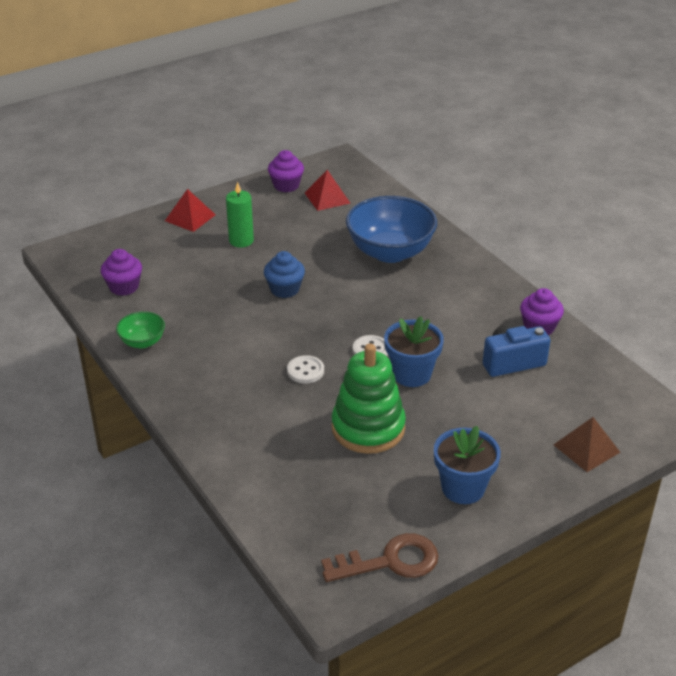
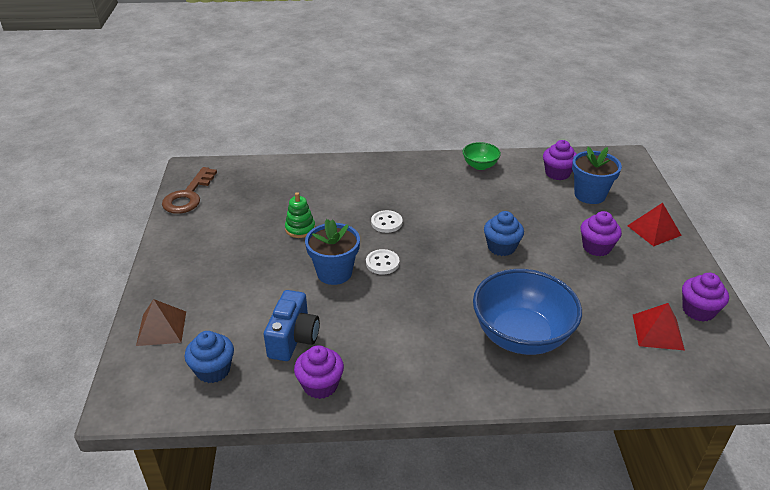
camera: 120 degrees right, 0 degrees up
green candle [226,182,254,248] -> purple cupcake [581,211,622,256]
green stacking toy [332,343,406,454] -> green stacking toy [285,192,315,238], size x0.51
blue flower pot [434,426,501,504] -> blue flower pot moved to [572,147,622,204]
none -> blue cupcake [184,331,234,383]

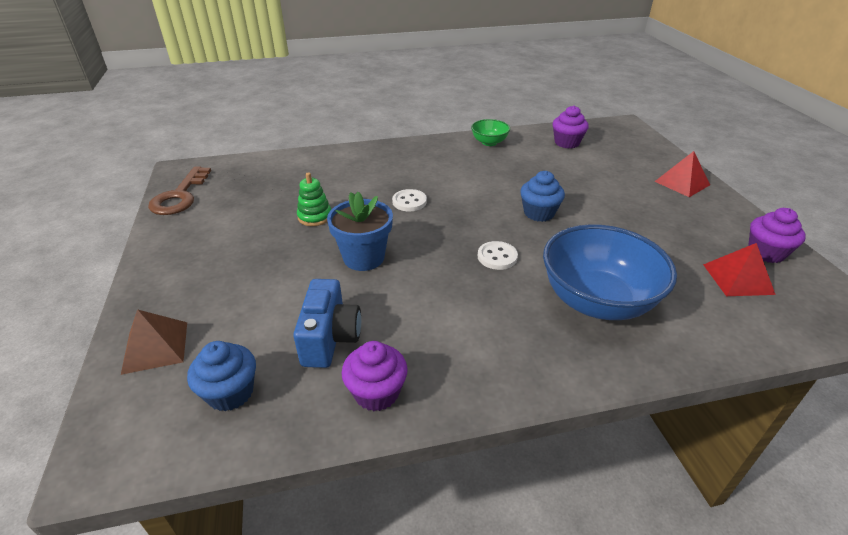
camera: 10 degrees left, 0 degrees up
white button [366,249,399,275] -> white button moved to [478,241,518,270]
blue flower pot [572,147,622,204] -> none
purple cupcake [581,211,622,256] -> none

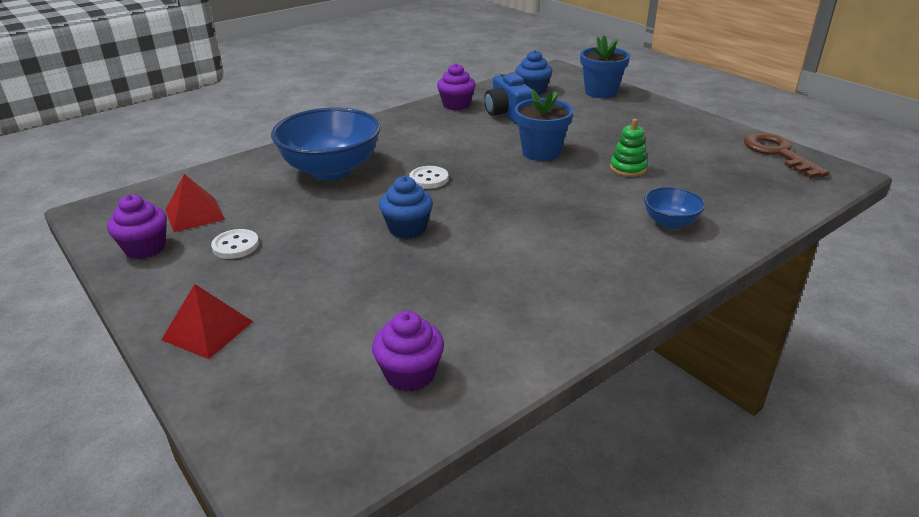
camera: 155 degrees right, 5 degrees down
brown pyramid [121,309,187,375] -> blue flower pot [580,35,630,98]
white button [392,189,427,211] -> white button moved to [211,229,259,259]
green bowl [471,119,510,146] -> none
none -> blue bowl [644,187,705,229]

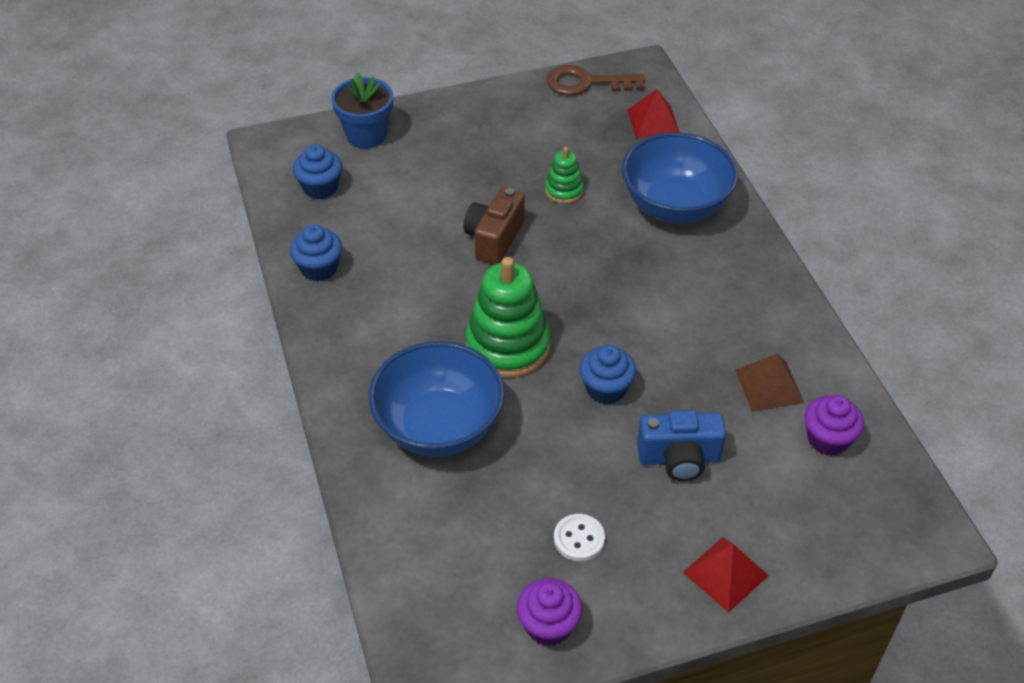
camera: 70 degrees left, 15 degrees up
red pyramid [166,174,225,232] -> red pyramid moved to [627,89,680,139]
white button [409,166,448,189] -> green stacking toy [465,257,551,378]
purple cupcake [437,63,476,110] -> blue cupcake [290,225,342,281]
blue camera [484,72,532,124] -> blue camera moved to [637,410,726,481]
blue flower pot [514,89,574,161] -> brown camera [464,187,525,265]
blue bowl [644,187,705,229] -> blue bowl [622,132,738,223], size x2.07
none -> brown pyramid [735,354,804,411]

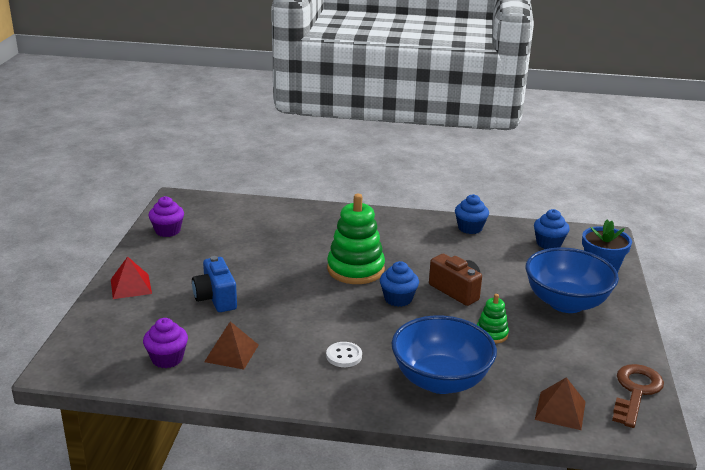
camera: 115 degrees right, 20 degrees down
blue bowl [369,341,504,457] -> blue bowl moved to [525,247,619,313]
white button [554,514,605,561] -> white button moved to [326,342,362,367]
blue cupcake [579,345,636,404] -> blue cupcake moved to [380,261,419,307]
red pyramid [627,89,680,139] -> brown pyramid [535,377,585,430]
blue camera [637,410,726,481] -> blue camera turned 45 degrees counterclockwise [192,256,237,312]

